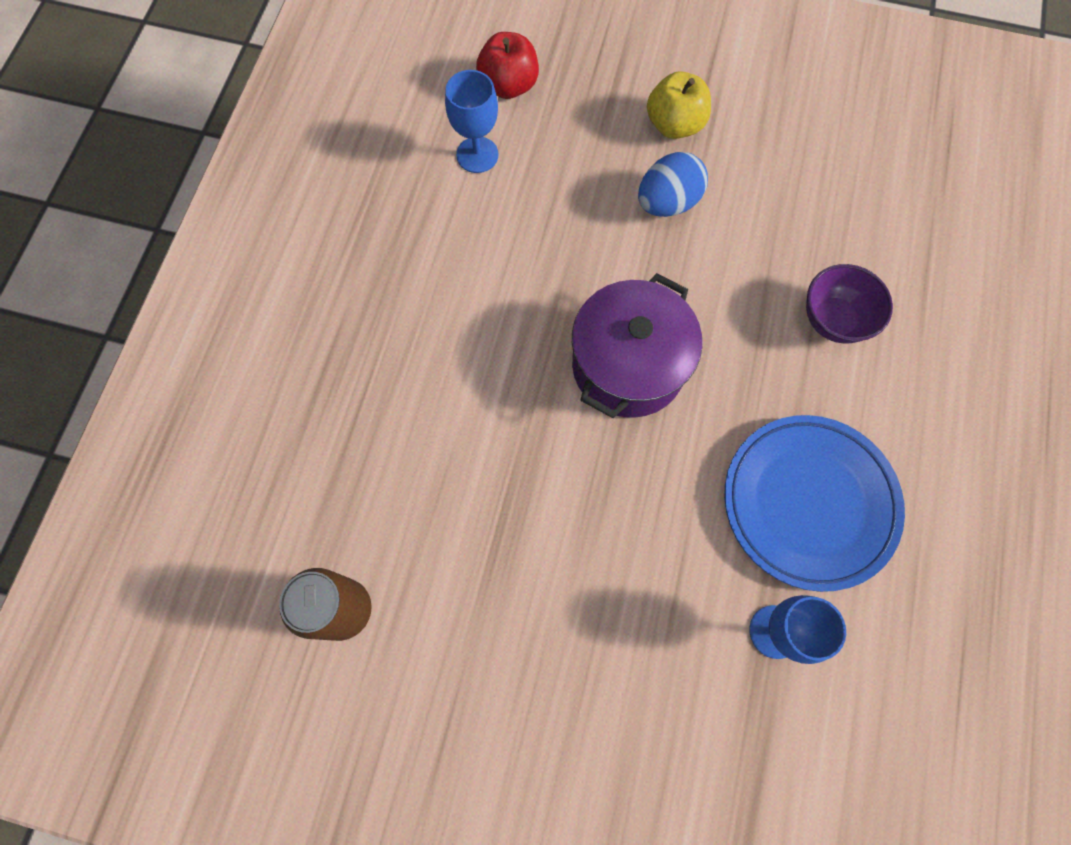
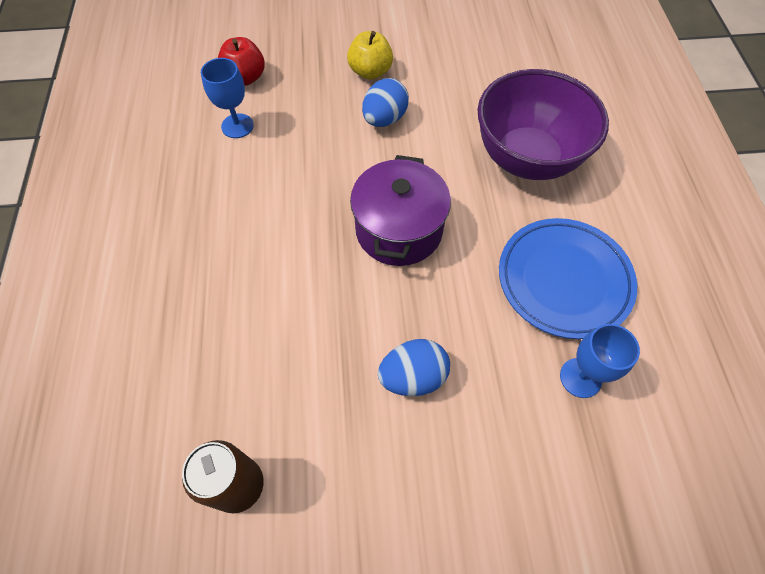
camera: 20 degrees left, 10 degrees down
purple bowl [806,264,893,343] -> purple bowl [477,69,609,180], size x2.00
none -> blue egg [378,339,450,396]

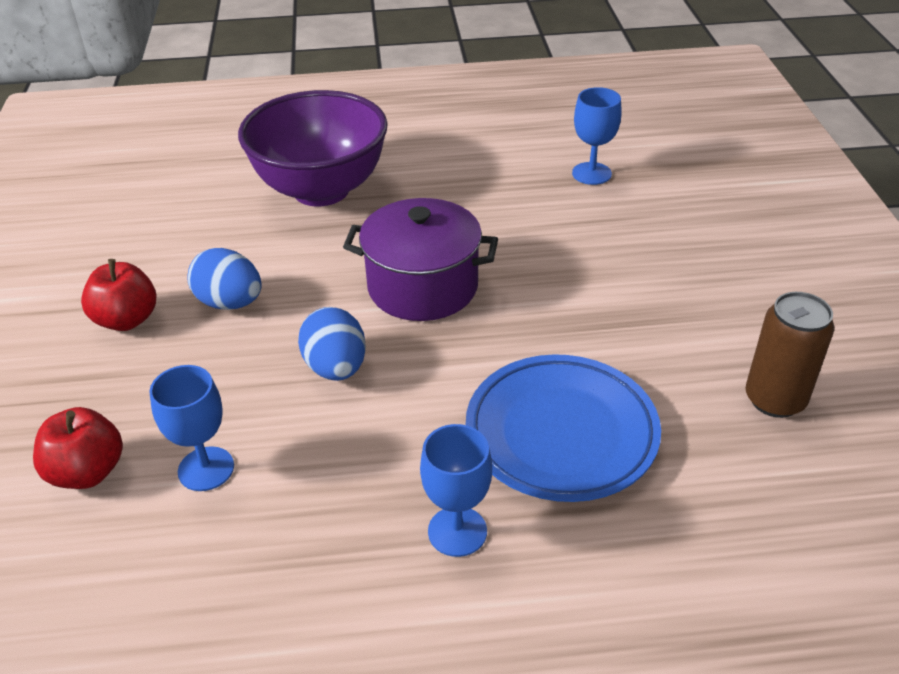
camera: 90 degrees left, 20 degrees down
yellow apple [347,31,393,80] -> red apple [81,259,156,331]
blue egg [378,339,450,396] -> blue egg moved to [298,307,366,381]
blue plate [499,218,637,339] -> blue plate moved to [466,354,661,502]
none -> blue goblet [420,424,492,557]

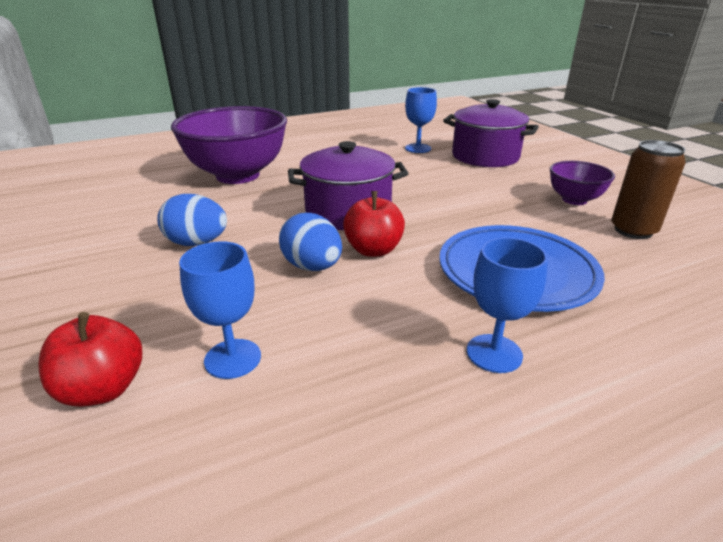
camera: 20 degrees left, 10 degrees down
red apple [81,259,156,331] -> red apple moved to [343,191,405,257]
none -> purple pot [443,99,539,167]
none -> purple bowl [550,161,615,205]

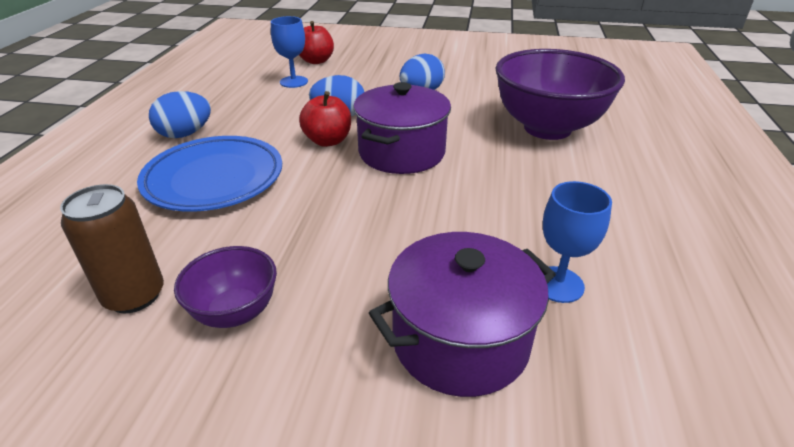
camera: 125 degrees right, 5 degrees up
blue goblet [467,237,548,373] -> blue egg [149,91,211,138]

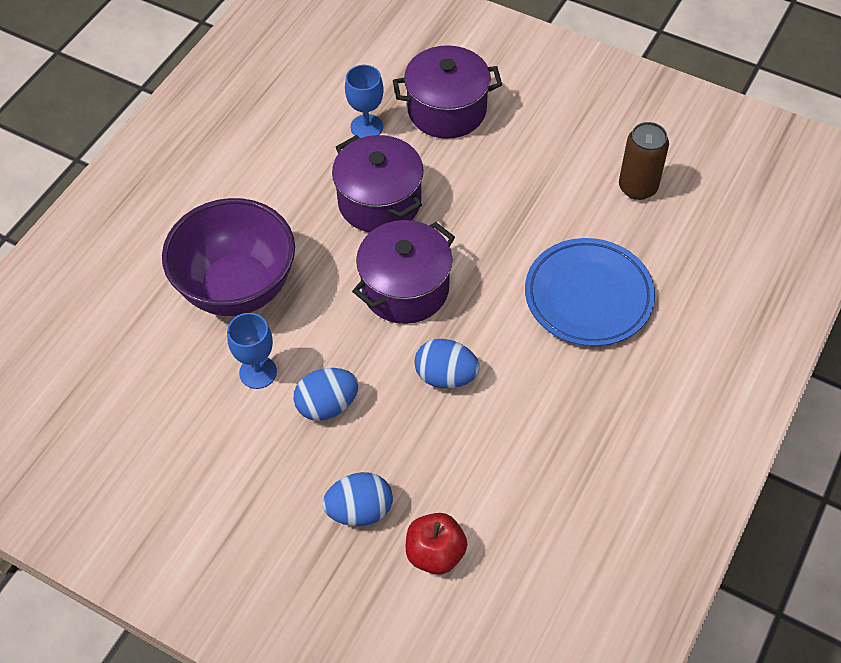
camera: 160 degrees left, 20 degrees up
blue egg [149,91,211,138] -> blue egg moved to [323,472,393,526]
purple bowl [174,246,277,328] -> none
blue goblet [271,16,308,88] -> blue goblet moved to [227,313,277,389]
red apple [299,91,351,147] -> none
none -> purple pot [332,135,423,233]

